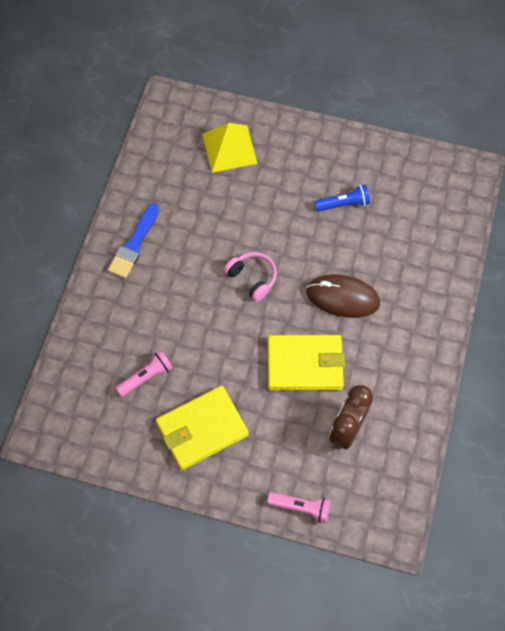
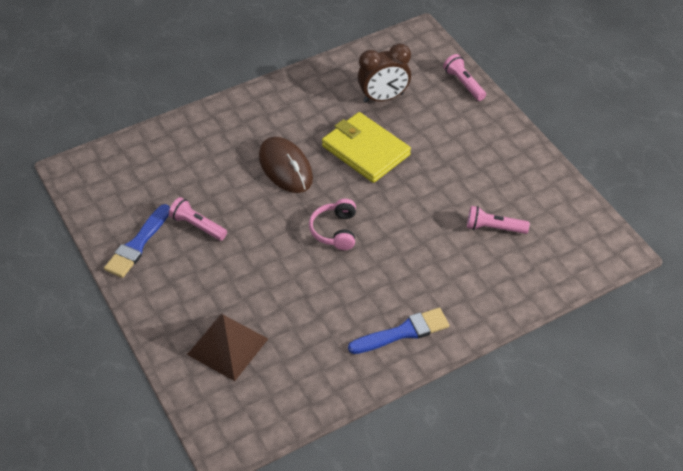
camera: 135 degrees left, 15 degrees down
yellow wallet [156,386,249,470] -> none
yellow pyramid [202,123,258,173] -> brown pyramid [187,314,268,381]
blue flashlight [314,184,370,212] -> pink flashlight [169,197,227,241]
none -> blue brush [104,204,170,278]

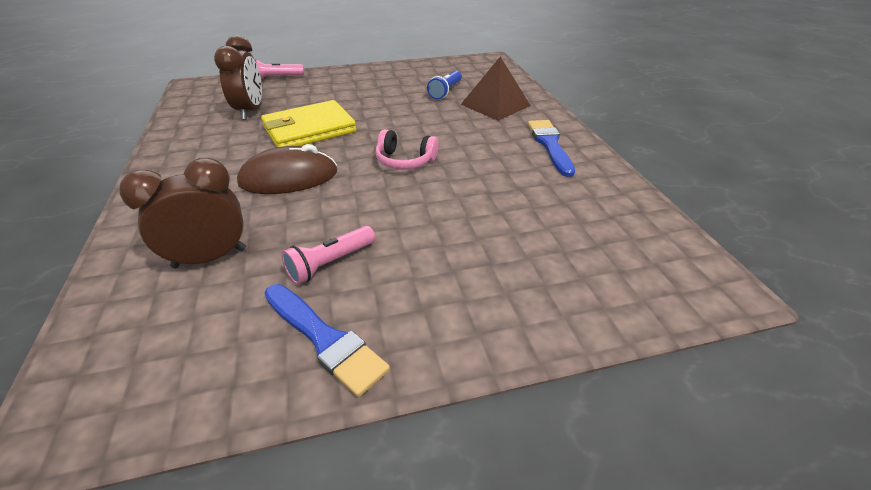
camera: 75 degrees left, 10 degrees down
brown pyramid [187,314,268,381] -> brown pyramid moved to [461,57,531,121]
pink flashlight [467,206,530,234] -> blue flashlight [427,71,462,100]
none -> brown clock [119,158,246,268]

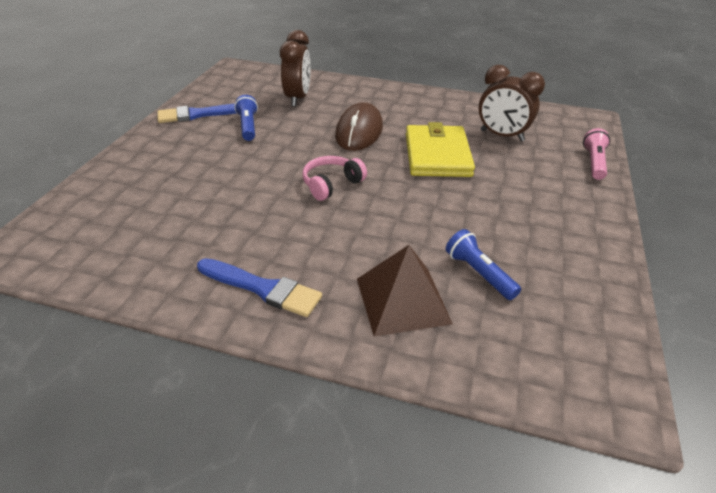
camera: 120 degrees right, 0 degrees up
pink flashlight [281,226,375,285] -> blue flashlight [234,95,258,141]

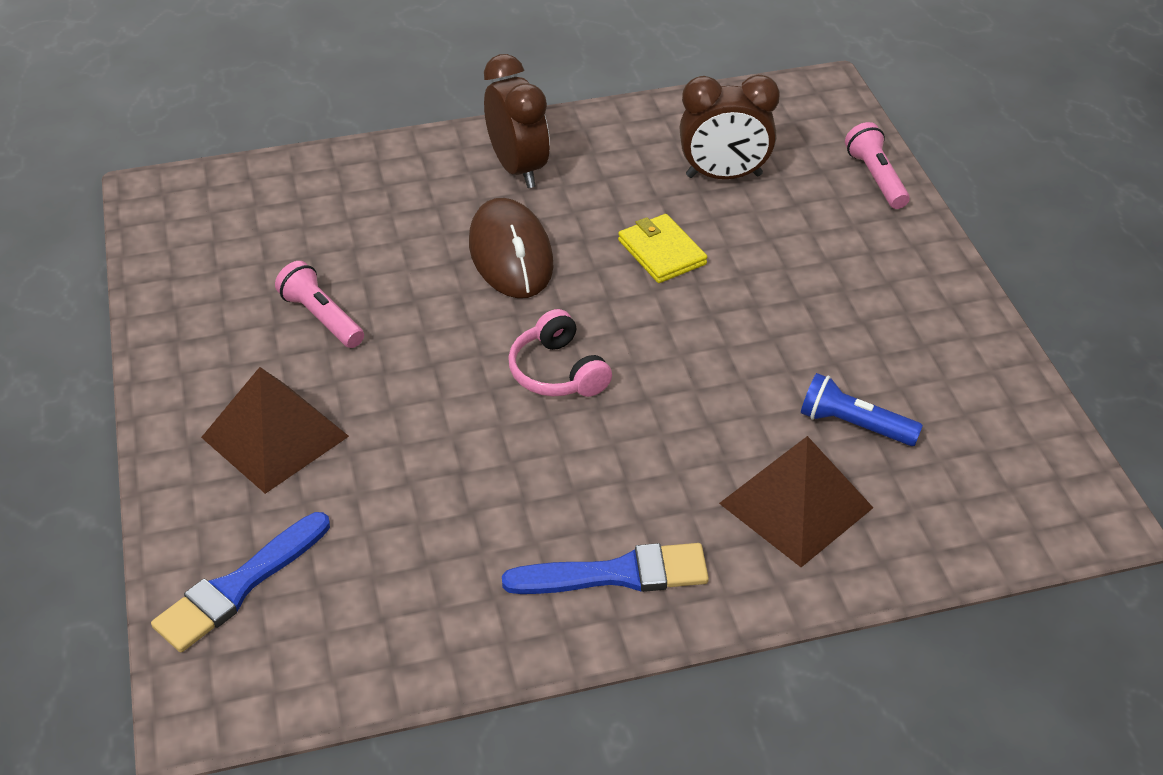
camera: 30 degrees left, 5 degrees up
blue brush [157,104,236,123] -> blue brush moved to [151,512,330,652]
blue flashlight [234,95,258,141] -> pink flashlight [275,261,364,348]
brown clock [280,30,311,107] -> brown clock moved to [484,54,550,188]
pink headphones [303,156,367,201] -> pink headphones turned 45 degrees counterclockwise [508,309,612,397]
yellow wallet [406,122,475,177] -> yellow wallet [618,214,707,283], size x0.58
none -> brown pyramid [201,367,349,494]

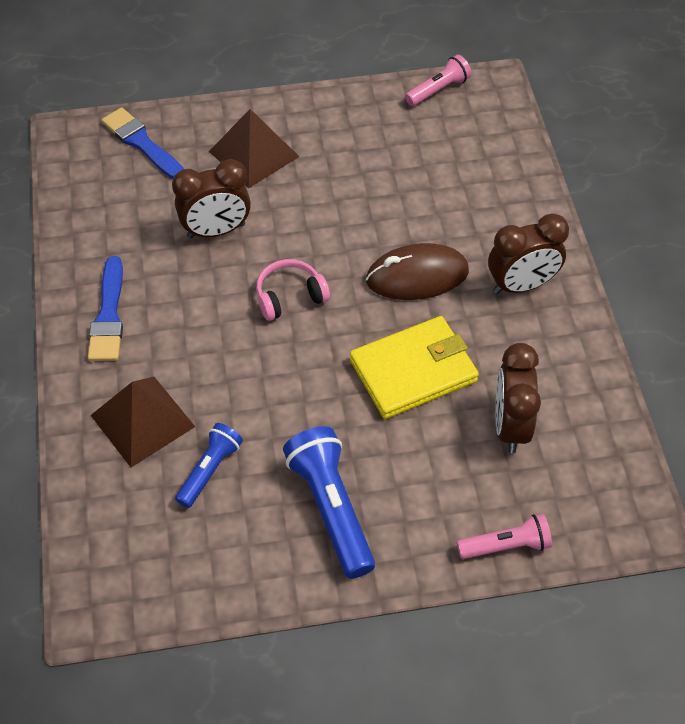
camera: 95 degrees right, 10 degrees up
pink flashlight [275,261,364,348] -> pink flashlight moved to [405,55,471,106]
yellow wallet [618,214,707,283] -> yellow wallet [350,316,479,419], size x1.72
none -> brown clock [172,159,251,238]
none -> blue flashlight [283,426,375,579]

